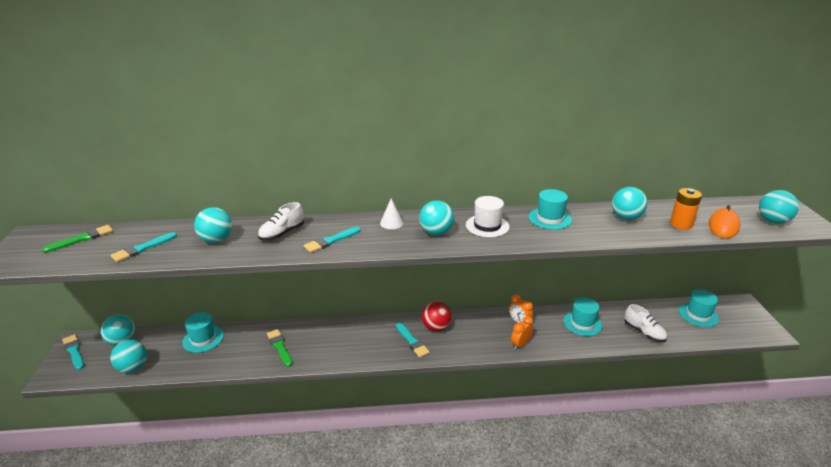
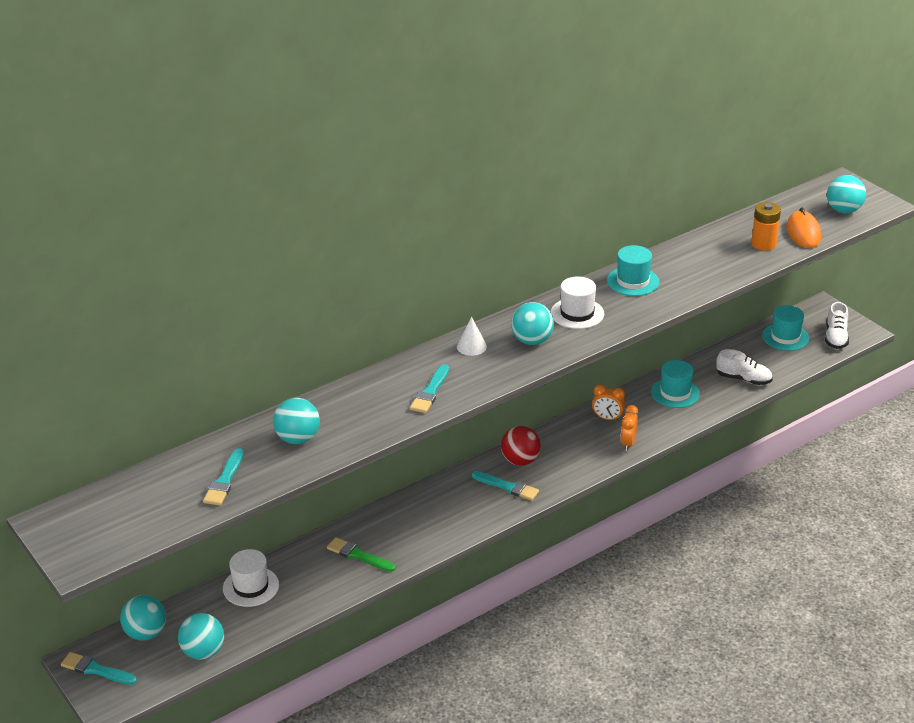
camera: 30 degrees left, 5 degrees up
green brush [43,225,113,253] -> none
turquoise hat [182,312,224,353] -> white hat [223,549,279,607]
white shoe [258,202,304,241] -> white shoe moved to [825,302,849,349]
turquoise ball [612,187,647,220] -> none

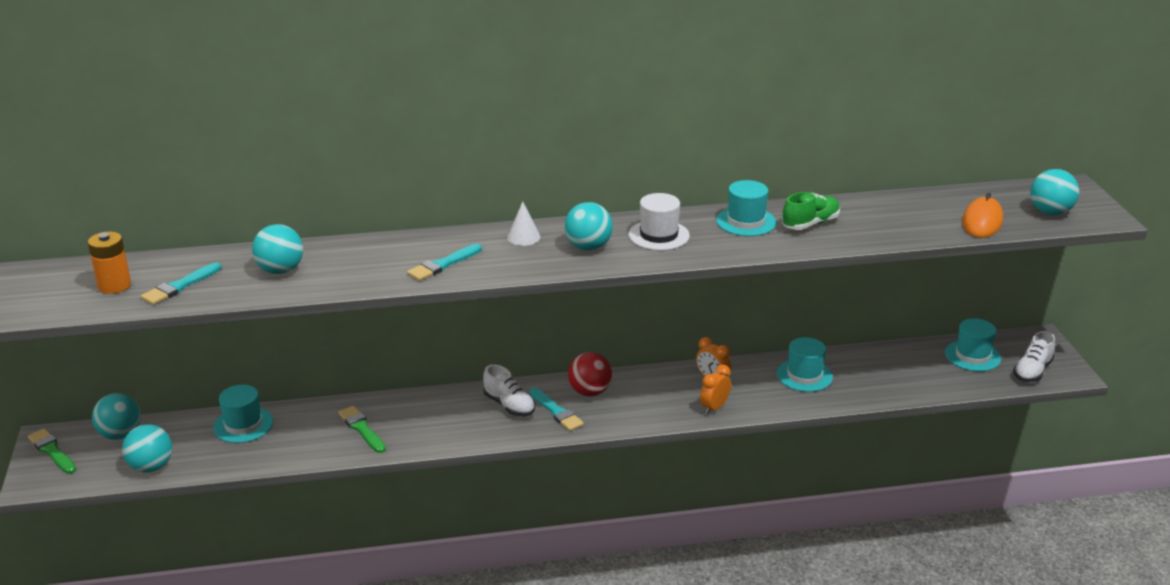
camera: 25 degrees right, 5 degrees down
turquoise brush [61,652,137,685] -> green brush [28,428,76,474]
white hat [223,549,279,607] -> turquoise hat [213,385,273,443]
white shoe [716,349,773,385] -> white shoe moved to [483,365,535,416]
orange battery [751,202,781,251] -> orange battery moved to [88,231,131,294]
none -> green shoe [782,192,840,230]

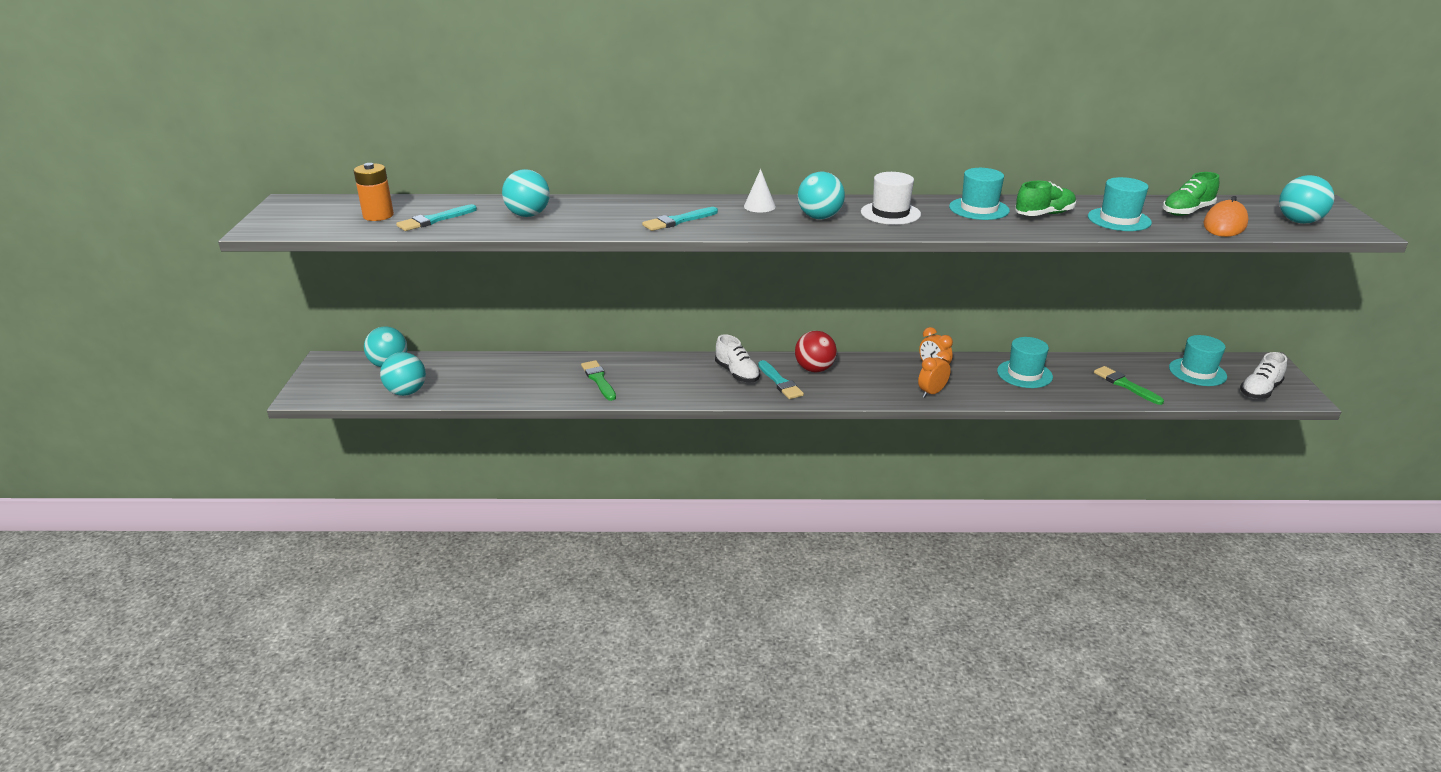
camera: 10 degrees right, 0 degrees up
green brush [28,428,76,474] -> green brush moved to [1094,366,1164,405]
turquoise hat [213,385,273,443] -> turquoise hat moved to [1088,177,1152,231]
none -> green shoe [1163,172,1219,216]

